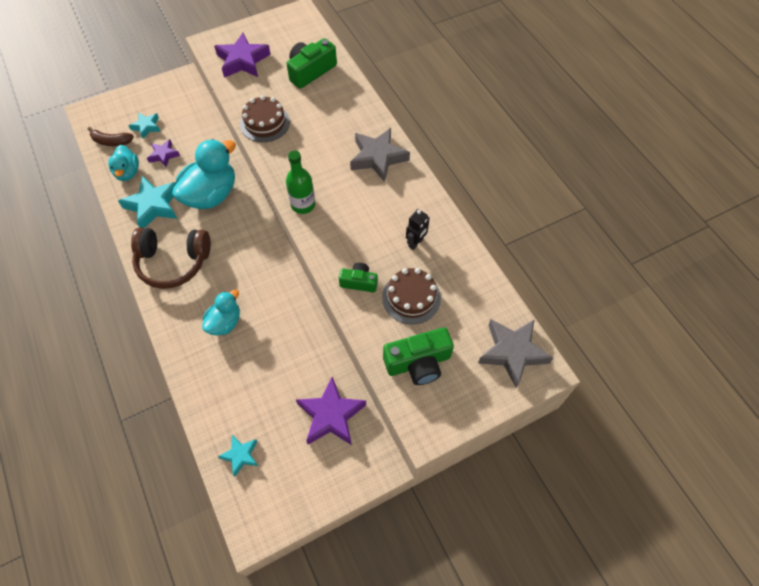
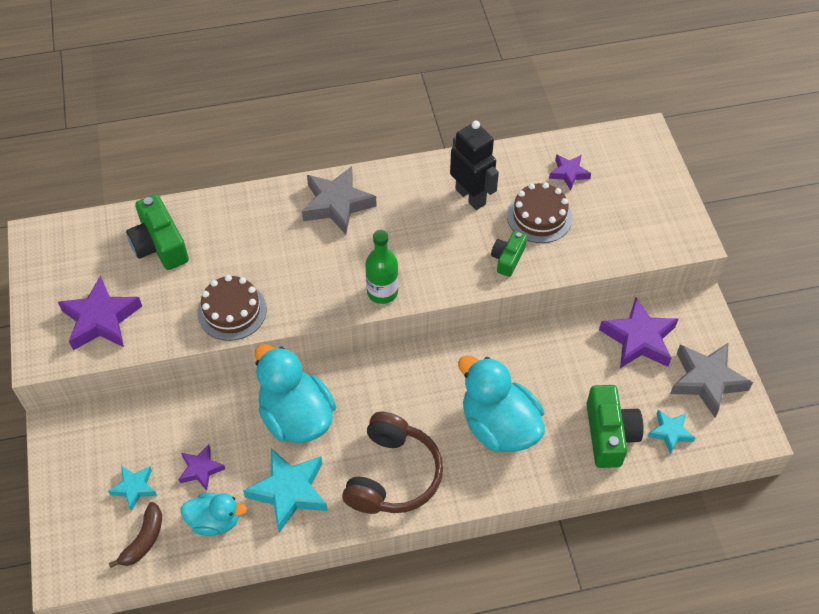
camera: 75 degrees left, 5 degrees down
turquoise duck [202,290,240,335] -> turquoise duck [458,355,545,452], size x1.74
green camera [383,327,454,385] -> green camera moved to [586,385,644,468]
black robot [406,209,430,250] -> black robot [450,121,499,210], size x1.73
grey star [478,319,553,388] -> grey star moved to [670,343,753,417]
none -> purple star [549,154,591,191]

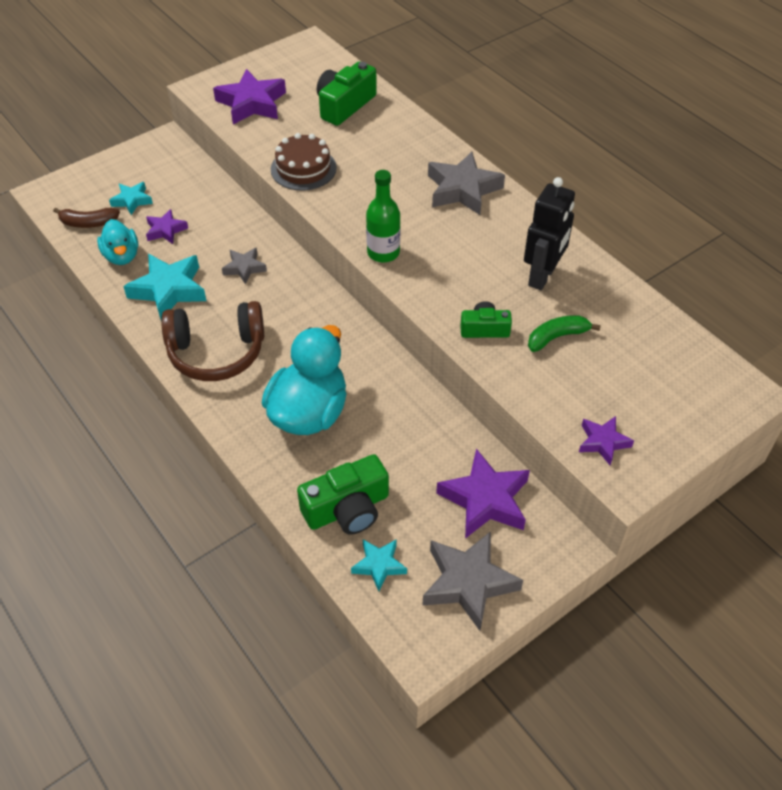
camera: 65 degrees right, 5 degrees down
turquoise duck [255,344,336,443] -> grey star [222,247,267,285]
brown cake [507,182,572,243] -> green banana [528,315,601,352]
purple star [549,154,591,191] -> purple star moved to [579,416,634,465]

